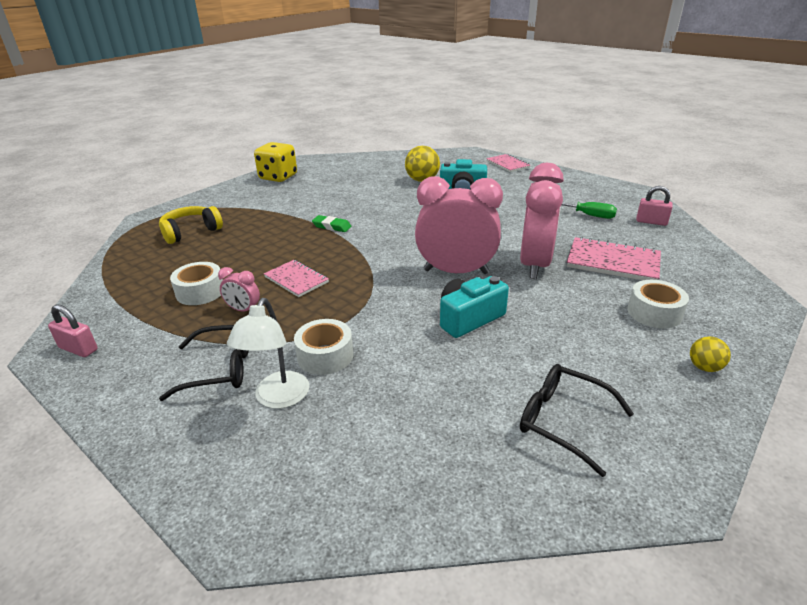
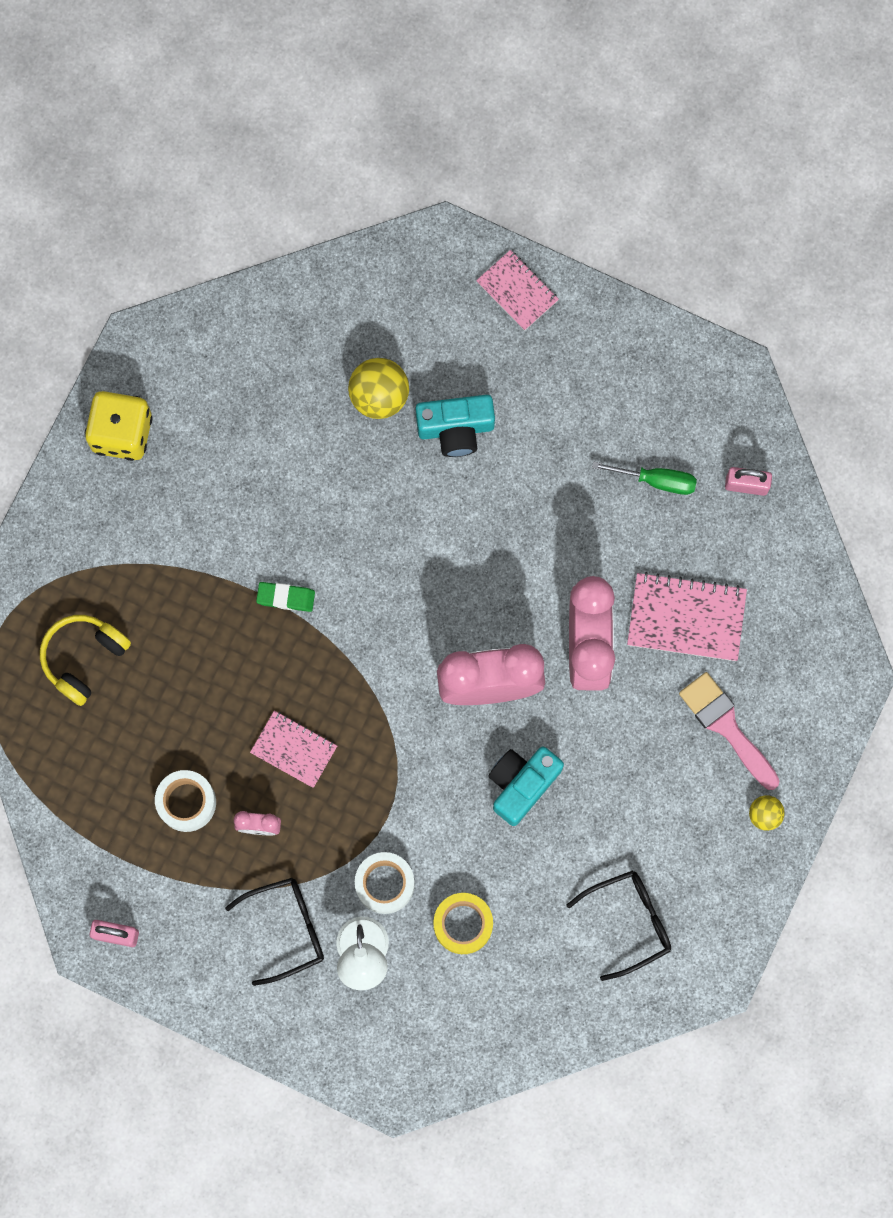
camera: 15 degrees left, 45 degrees up
black glasses [520,364,634,477] -> black glasses turned 135 degrees clockwise [566,870,671,981]
white tape [627,280,689,328] -> pink brush [679,672,780,790]
none -> yellow tape [434,893,493,954]

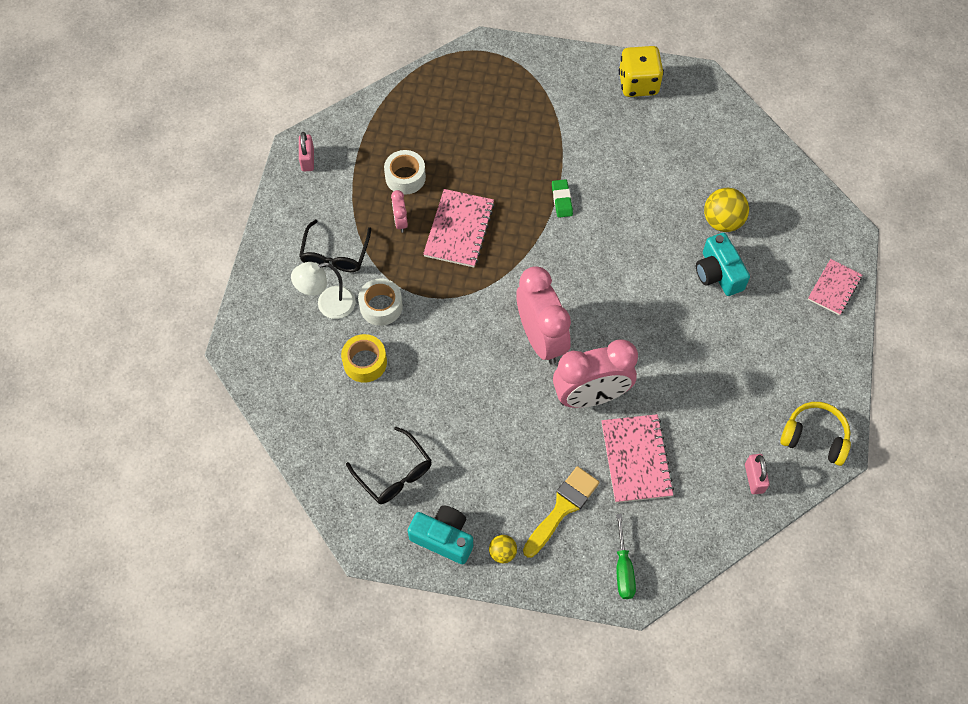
camera: 75 degrees right, 15 degrees down
yellow headphones [40,615,131,706] -> yellow headphones moved to [780,402,851,466]
black glasses [225,878,324,986] -> black glasses turned 45 degrees clockwise [299,220,371,272]
pink notebook [250,711,337,788] -> pink notebook [423,189,495,267], size x1.53
turquoise camera [488,747,564,826] -> turquoise camera moved to [408,505,473,564]
green screwdriver [592,461,697,495] -> green screwdriver moved to [616,514,636,599]
pink brush [679,672,780,790] -> yellow brush [523,466,600,558]

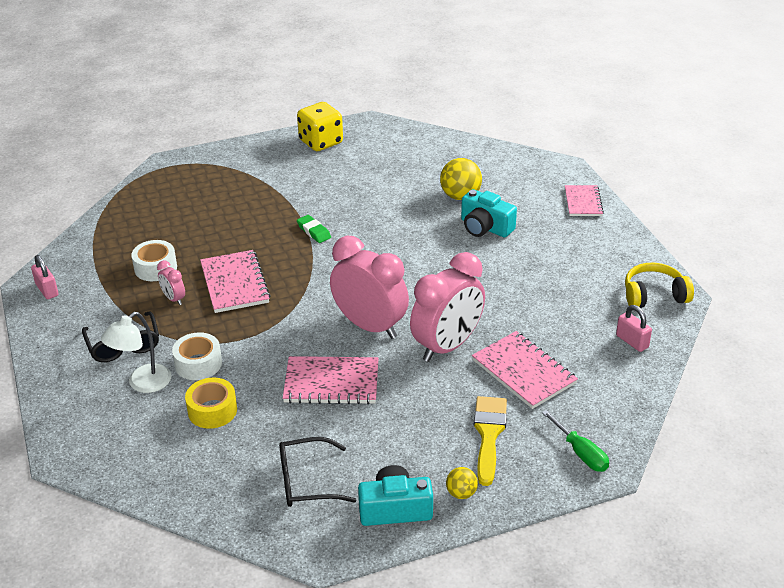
camera: 30 degrees left, 25 degrees down
black glasses [346,427,432,504] -> black glasses turned 150 degrees clockwise [279,437,357,507]
none -> pink notebook [283,356,379,404]

